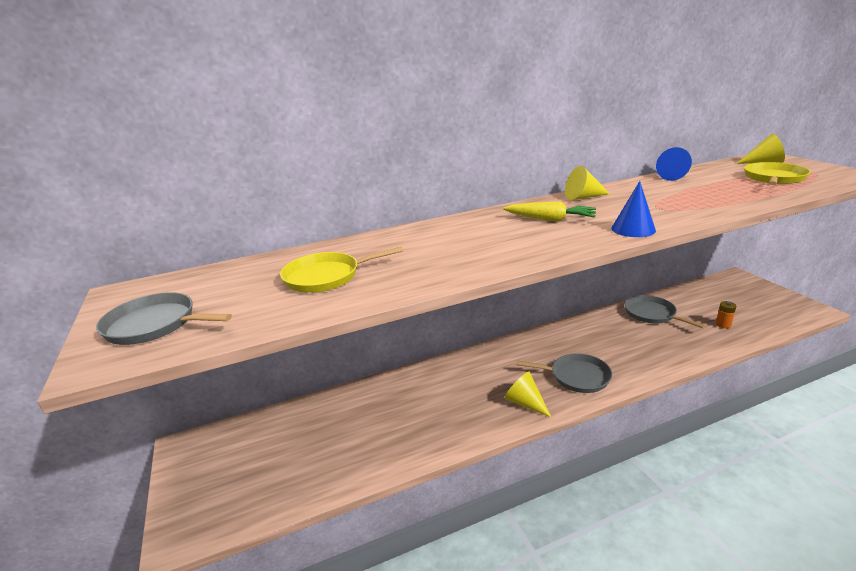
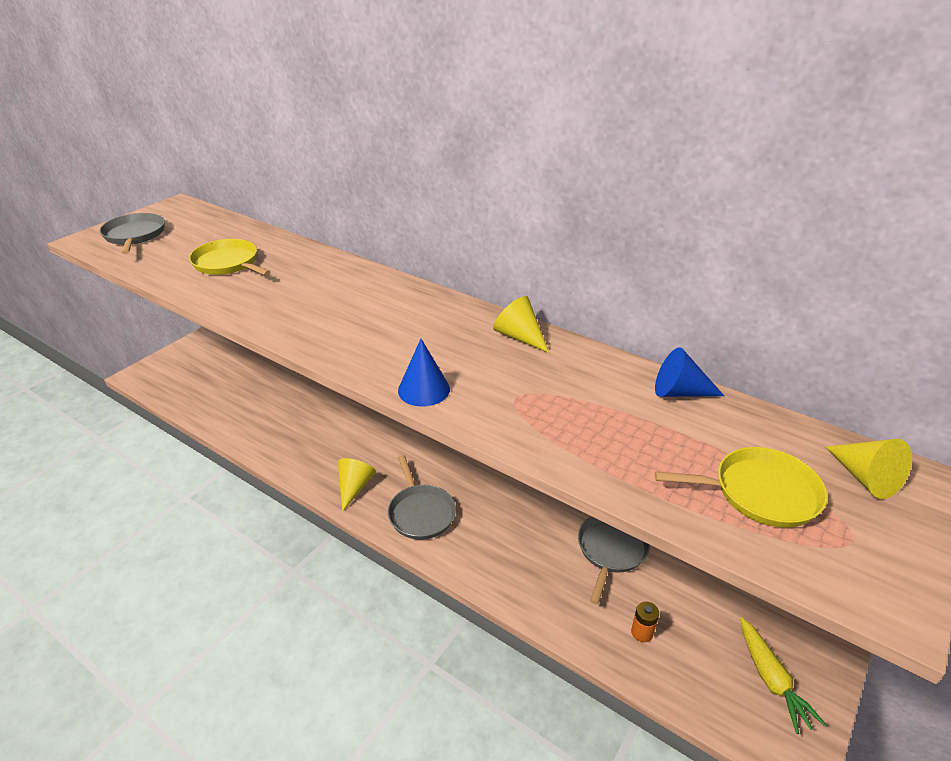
camera: 55 degrees right, 10 degrees up
yellow carrot [503,202,596,221] -> yellow carrot moved to [740,617,826,734]

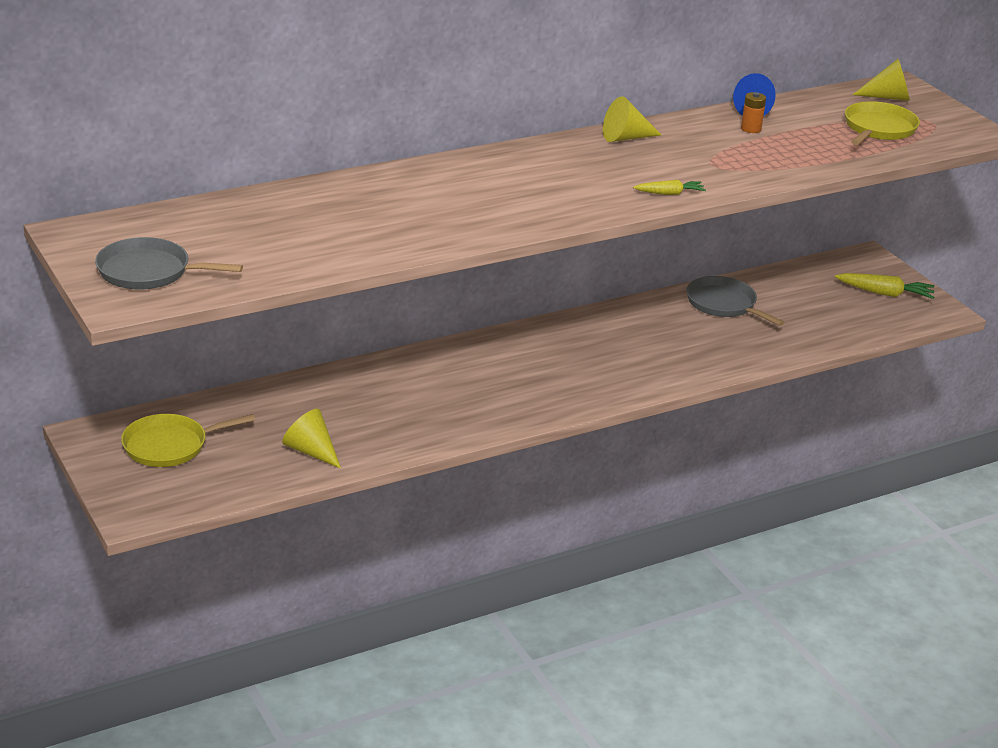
camera: 65 degrees left, 5 degrees down
yellow pan [189,239,270,275] -> yellow pan moved to [121,414,255,467]
yellow cone [338,458,376,511] -> yellow cone moved to [282,409,341,469]
grey pan [388,455,456,540] -> none
blue cone [398,339,450,406] -> yellow carrot [633,180,706,195]
orange battery [631,601,659,642] -> orange battery moved to [741,92,766,133]

